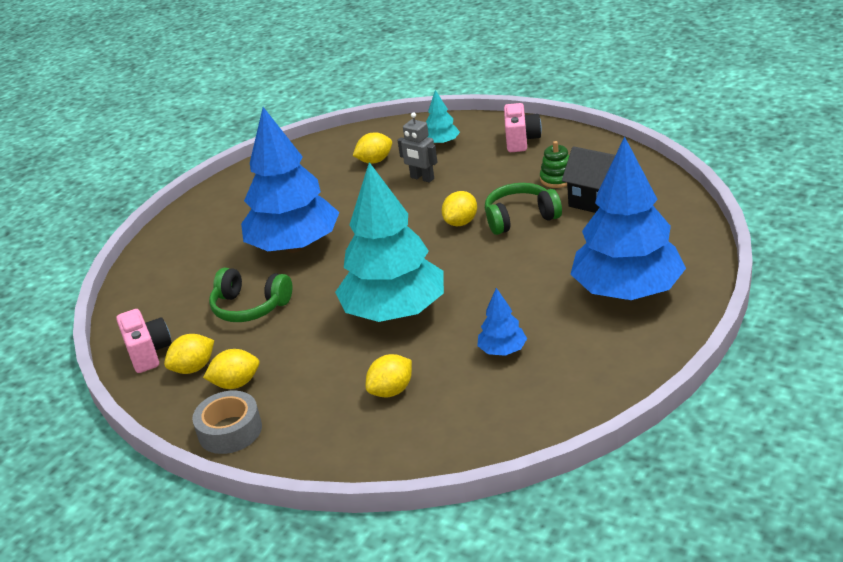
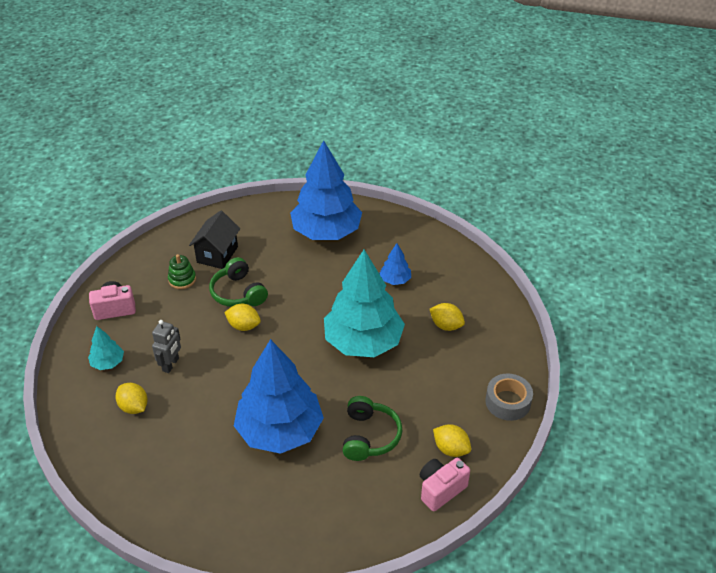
camera: 110 degrees left, 10 degrees up
yellow lemon [203,349,259,389] -> none

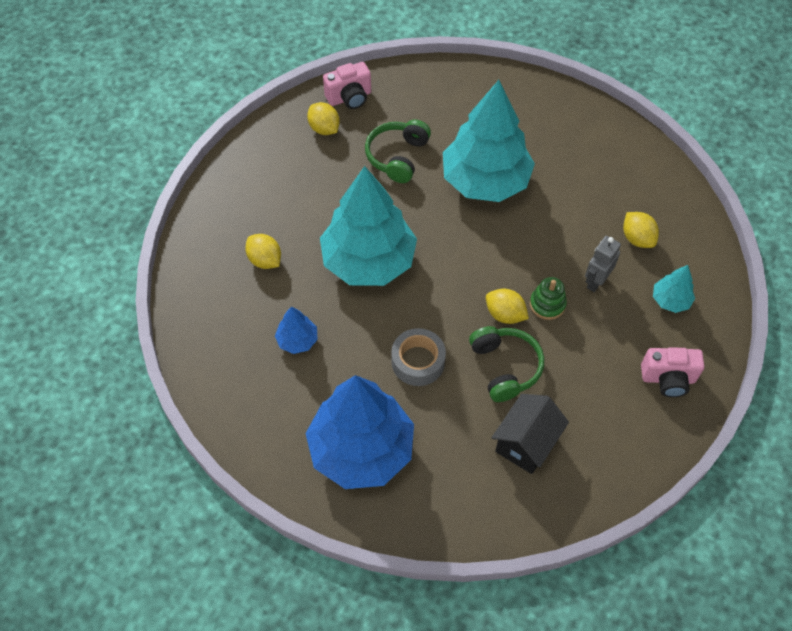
camera: 165 degrees left, 15 degrees up
green stacking toy [168,254,196,289] -> green stacking toy moved to [530,277,567,320]
blue tree [234,339,324,454] -> turquoise tree [443,80,535,202]
grey tape [485,373,533,421] -> grey tape moved to [391,328,446,386]

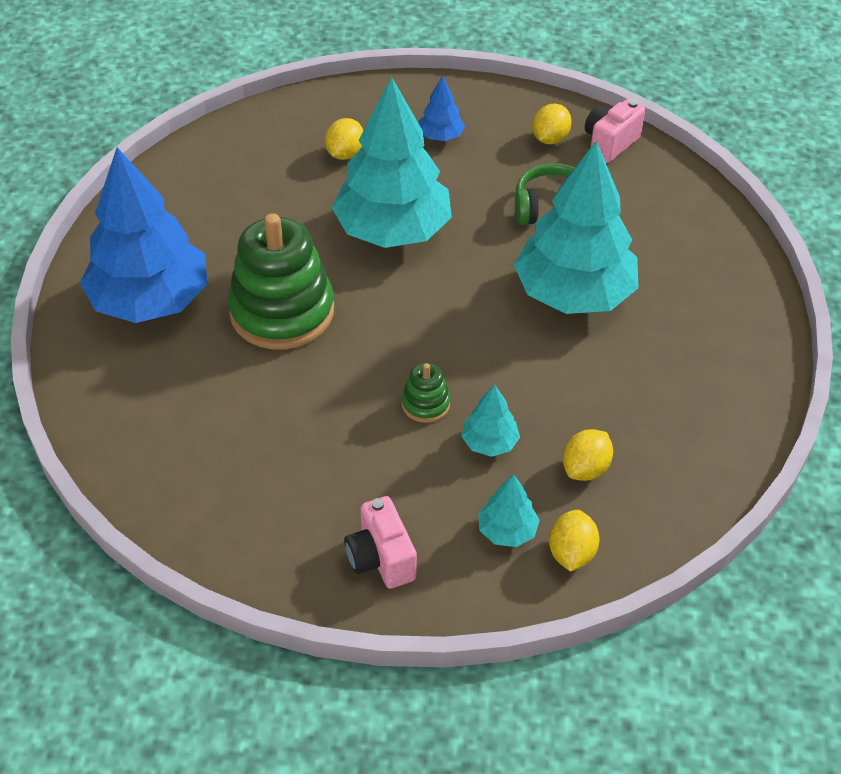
camera: 65 degrees right, 10 degrees down
blue tree [275,307,318,354] -> blue tree moved to [419,75,465,141]
pink camera [323,62,371,109] -> pink camera turned 90 degrees clockwise [585,99,645,163]
grey tape [391,328,446,386] -> green stacking toy [228,213,334,350]
green headphones [469,326,544,402] -> none
yellow lemon [486,289,529,324] -> yellow lemon moved to [549,510,600,572]
black house [492,394,569,474] -> none
grey robot [585,236,621,292] -> turquoise tree [461,384,520,457]

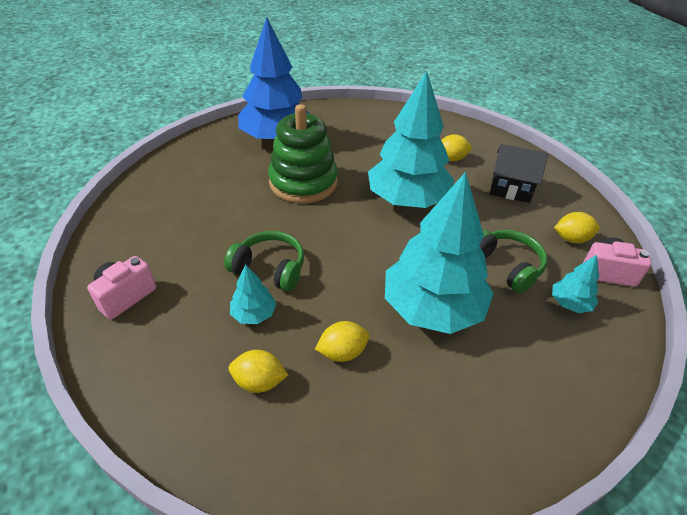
camera: 60 degrees right, 5 degrees down
green stacking toy [401,363,450,423] -> green headphones [224,231,304,292]
blue tree [419,75,465,141] -> black house [490,144,548,203]
turquoise tree [478,474,540,547] -> turquoise tree moved to [552,255,599,313]
yellow lemon [549,510,600,572] -> yellow lemon moved to [315,321,370,362]

